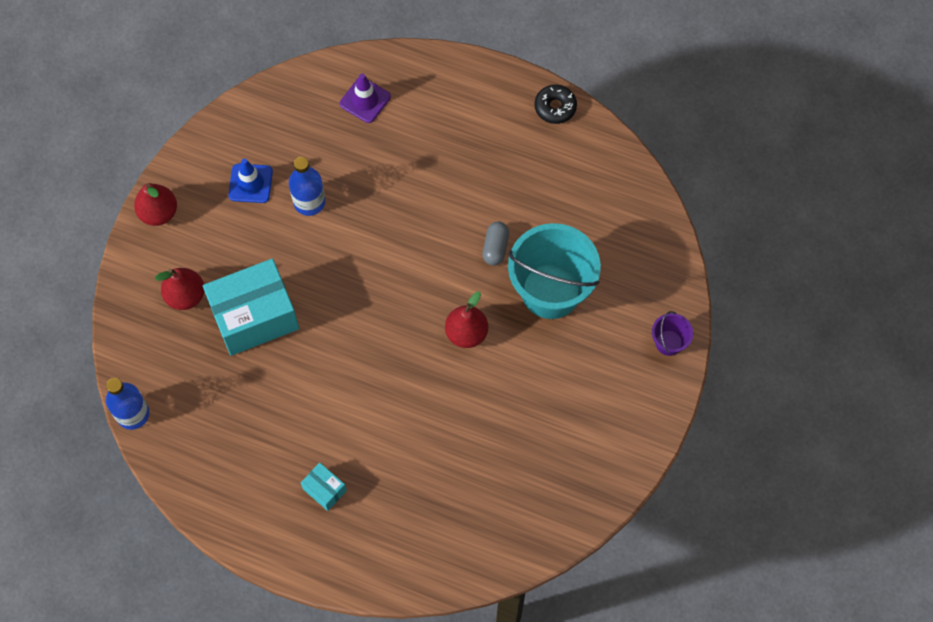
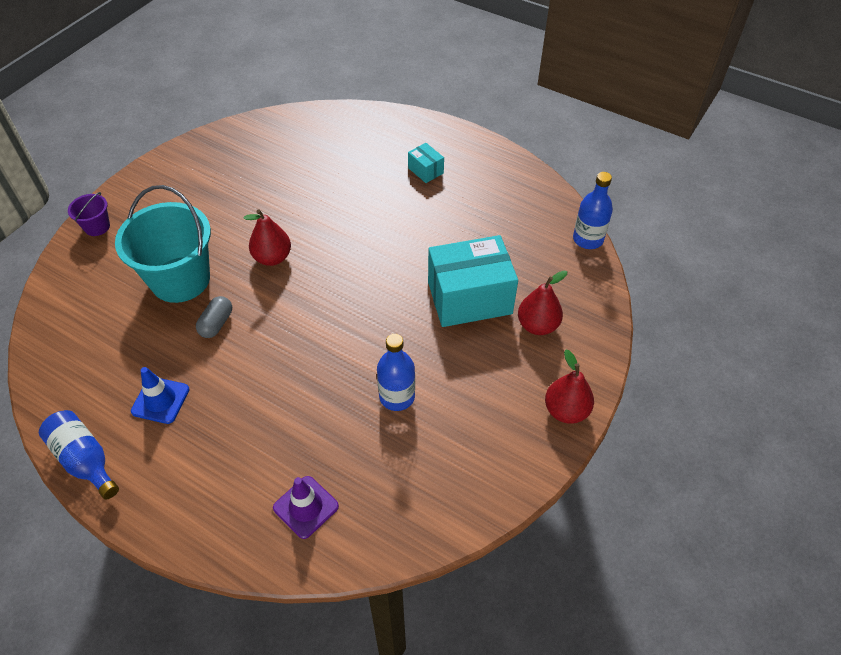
camera: 170 degrees left, 15 degrees down
blue traffic cone [228,159,273,203] -> blue traffic cone moved to [131,367,190,424]
black donut [534,84,577,124] -> blue bottle [39,410,119,500]

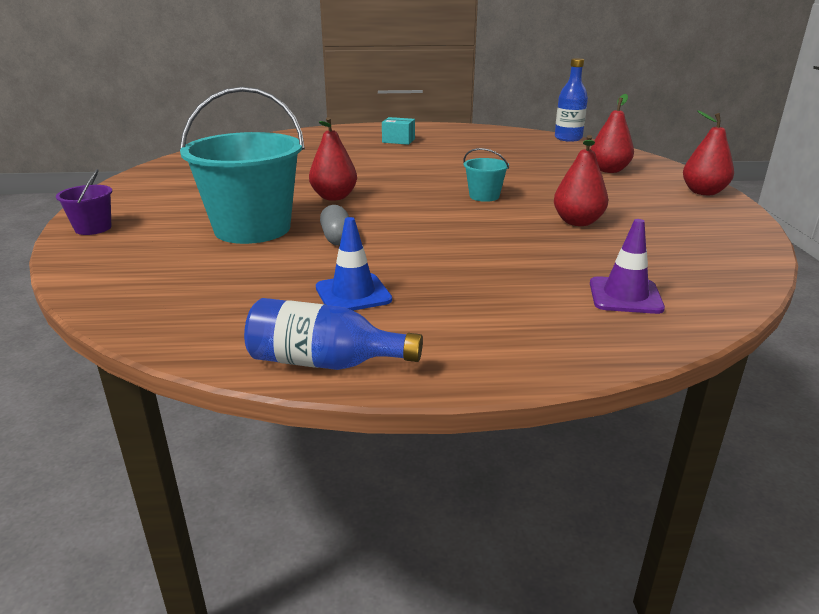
camera: 35 degrees left, 25 degrees down
blue bottle [377,334,415,411] -> red pear [554,135,608,226]
turquoise box [428,235,518,327] -> none
none -> turquoise bucket [463,148,509,202]

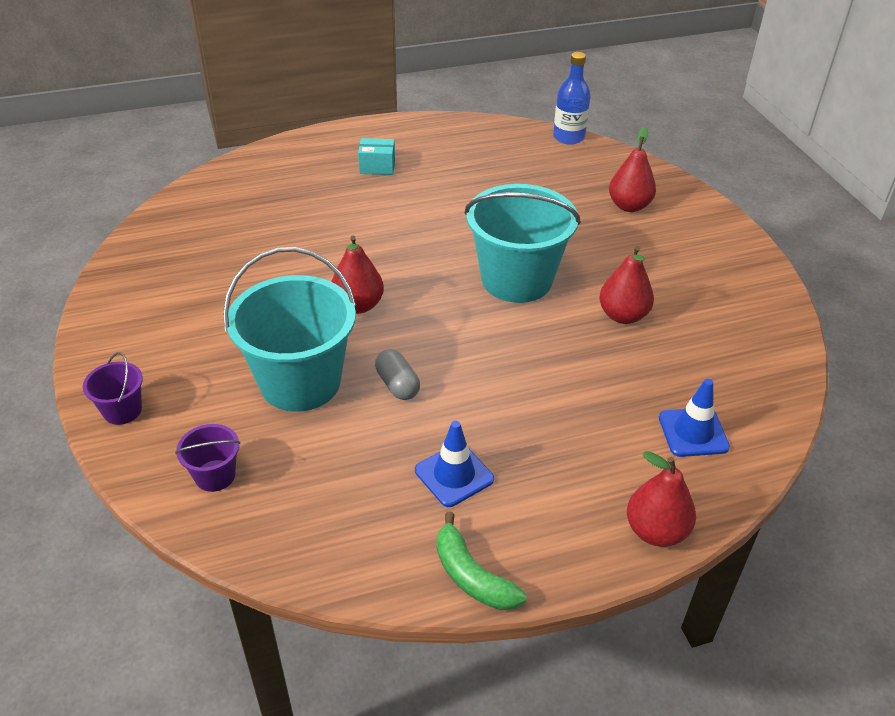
camera: 15 degrees left, 15 degrees up
blue bottle [244,298,423,370] -> green banana [437,512,527,610]
turquoise bucket [463,148,509,202] -> turquoise bucket [464,184,581,303], size x2.22
purple traffic cone [590,219,665,314] -> blue traffic cone [659,379,730,457]
red pear [683,110,734,195] -> red pear moved to [627,451,696,547]
none -> purple bucket [175,424,240,492]

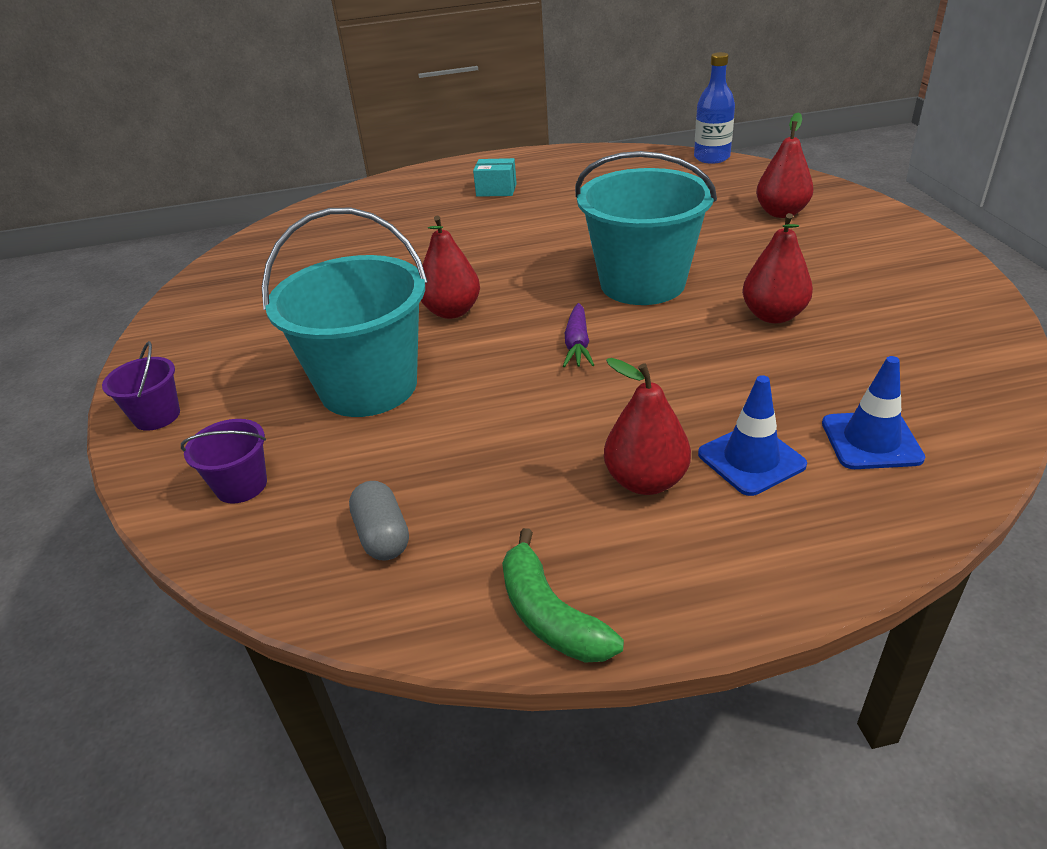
camera: 10 degrees right, 5 degrees down
grey capsule [375,349,420,400] -> grey capsule moved to [349,481,409,560]
blue traffic cone [415,421,494,507] -> blue traffic cone moved to [698,375,807,496]
red pear [627,451,696,547] -> red pear moved to [604,358,691,495]
none -> purple carrot [563,303,594,367]

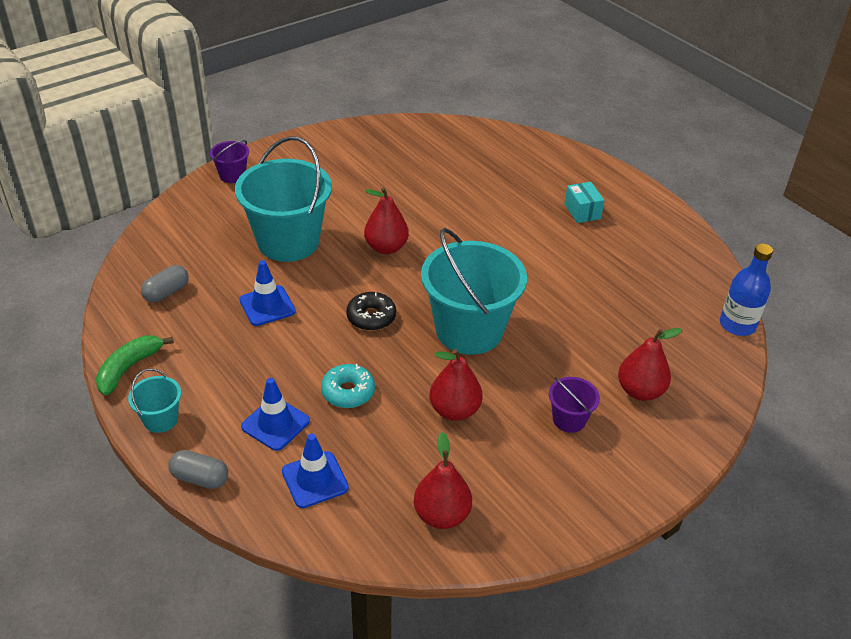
camera: 60 degrees right, 5 degrees up
purple bucket [181,419,267,503] -> purple bucket moved to [549,377,600,433]
purple carrot [563,303,594,367] -> black donut [346,292,396,331]
red pear [604,358,691,495] -> red pear moved to [414,432,472,529]
none -> turquoise bucket [128,369,181,433]
none -> grey capsule [168,450,228,489]
none -> blue traffic cone [239,260,296,326]
none -> turquoise donut [321,364,375,408]

